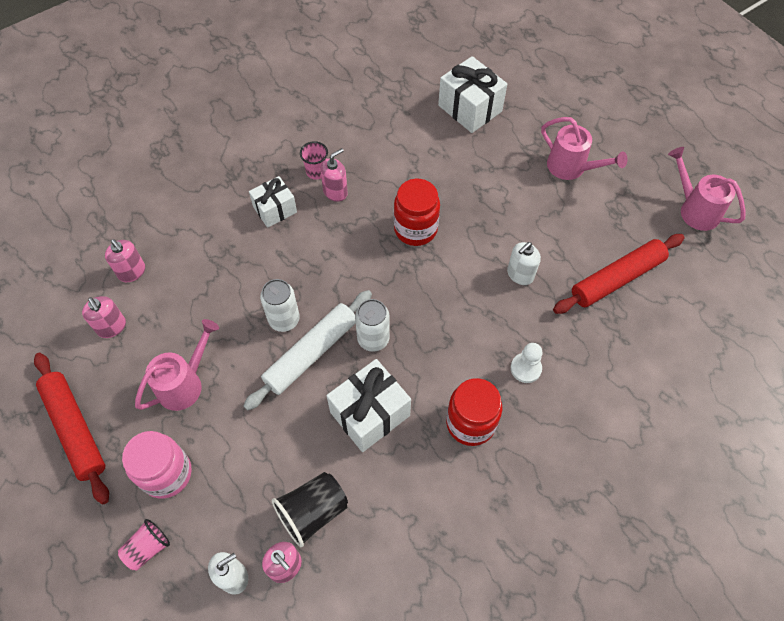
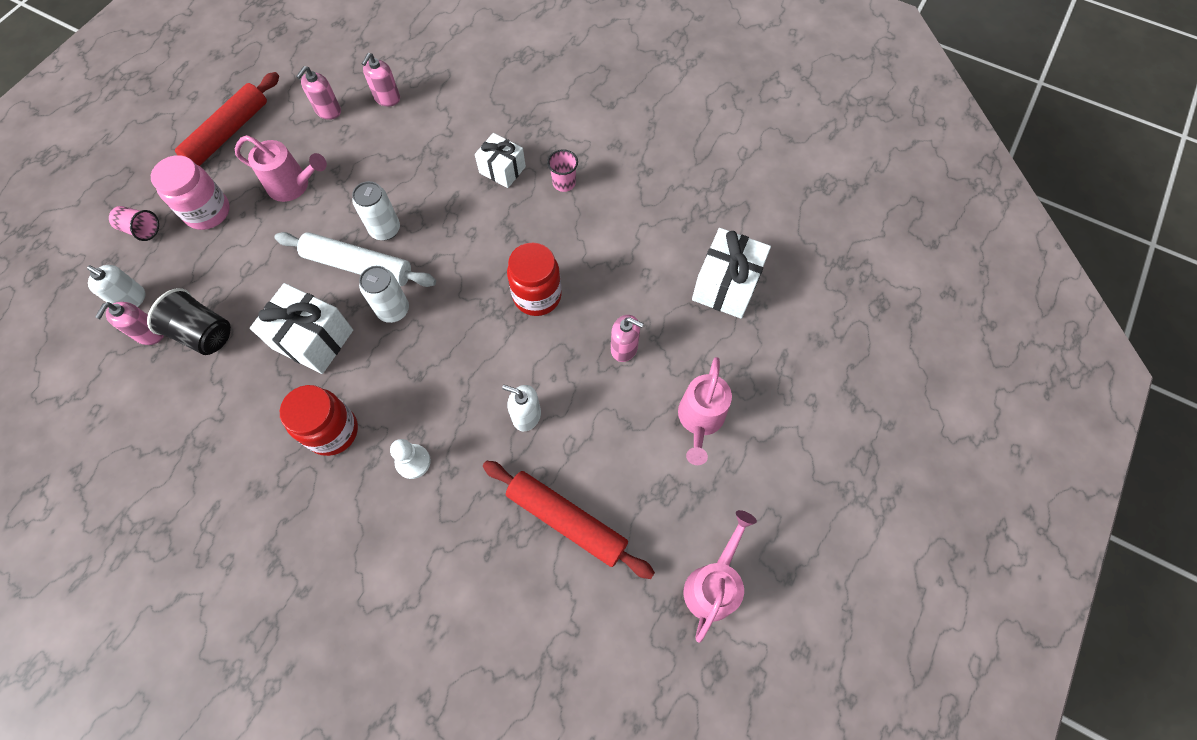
camera: 65 degrees right, 5 degrees up
pink soap dispenser [320,148,348,202] -> pink soap dispenser moved to [611,315,644,362]

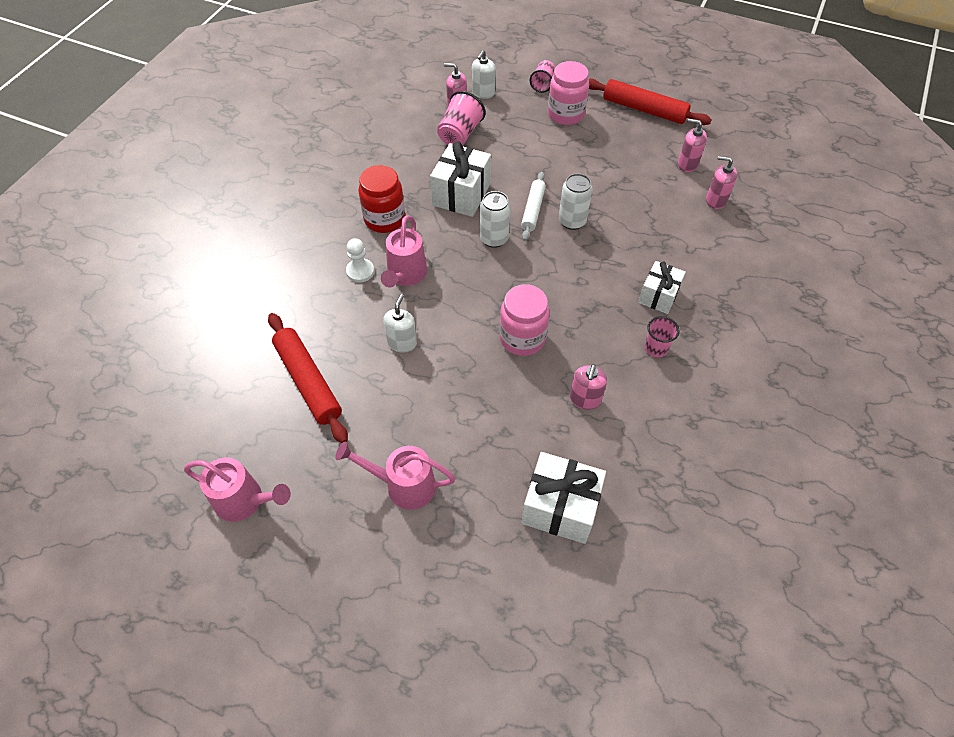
camera: 85 degrees right, 10 degrees down
black cup [147,288,231,355] -> pink cup [437,91,486,146]
pink watering can [235,135,327,202] -> pink watering can moved to [381,215,427,287]
white rolling pin [274,232,436,287] -> white rolling pin [521,172,546,241], size x0.64
red rolling pin [483,461,655,579] -> red rolling pin turned 60 degrees counterclockwise [268,313,348,443]
red jar [507,242,562,316] -> pink jar [499,284,550,356]
pink soap dispenser [611,315,644,362] -> pink soap dispenser moved to [570,364,607,410]

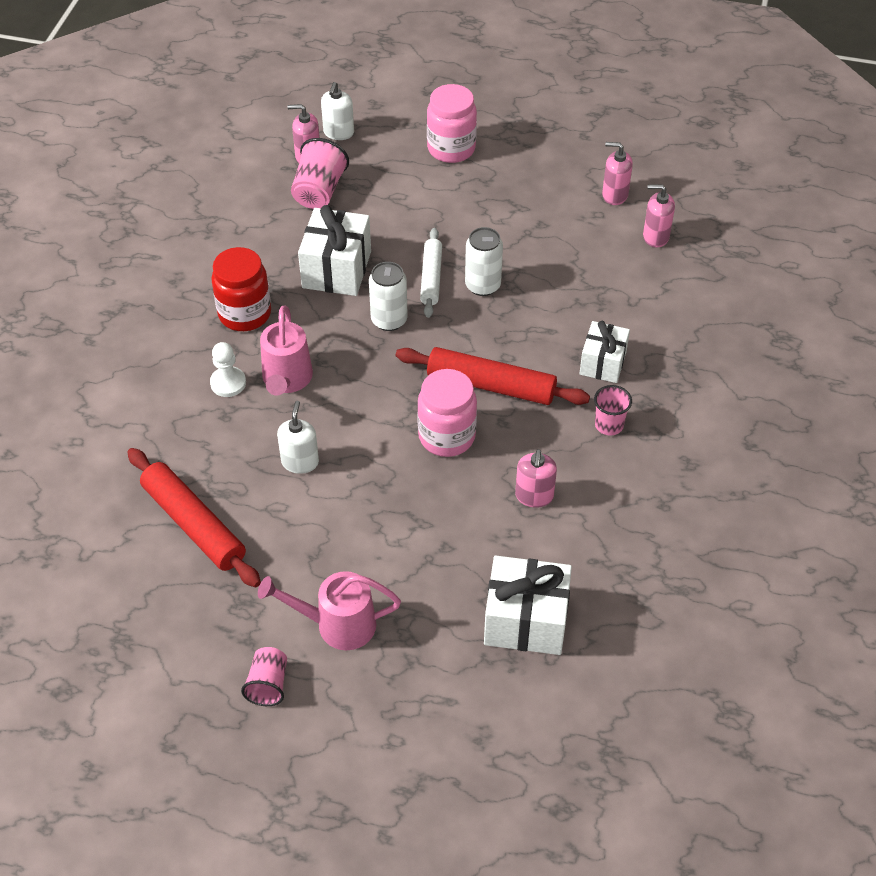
camera: 10 degrees left, 5 degrees down
pink watering can [184,457,291,522] -> none
pink cup [530,60,555,93] -> pink cup moved to [241,647,287,706]
red rolling pin [589,79,712,125] -> red rolling pin moved to [396,347,590,405]

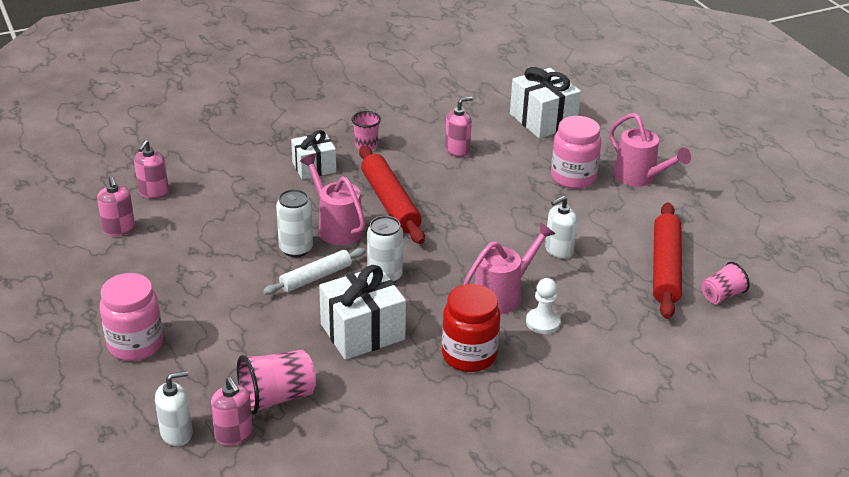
camera: 130 degrees left, 15 degrees down
pink cup [241,647,287,706] -> pink cup moved to [701,262,750,304]
pink jar [417,369,477,457] -> pink jar moved to [551,116,601,189]
pink soap dispenser [643,184,675,247] -> pink soap dispenser turned 45 degrees clockwise [134,140,169,199]
none -> pink watering can [300,153,365,245]

